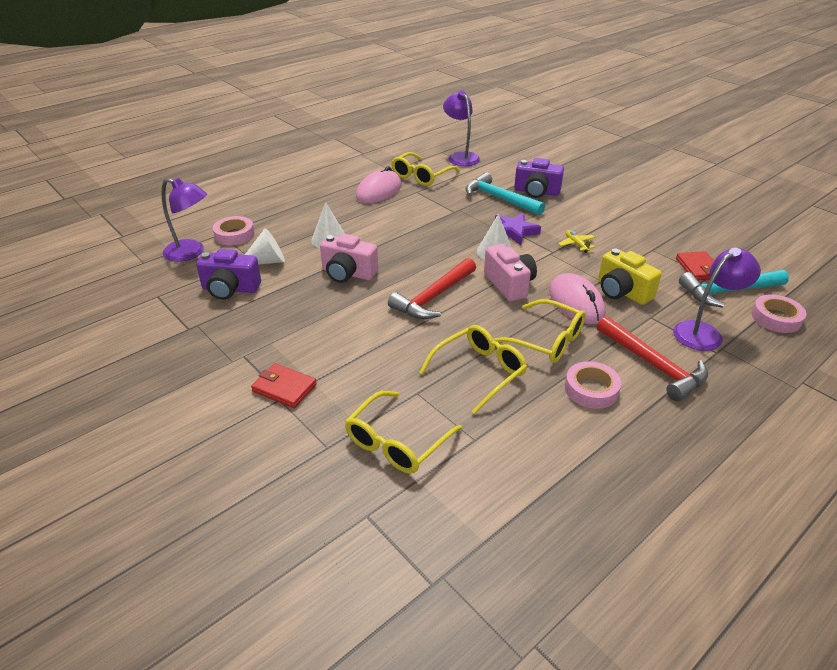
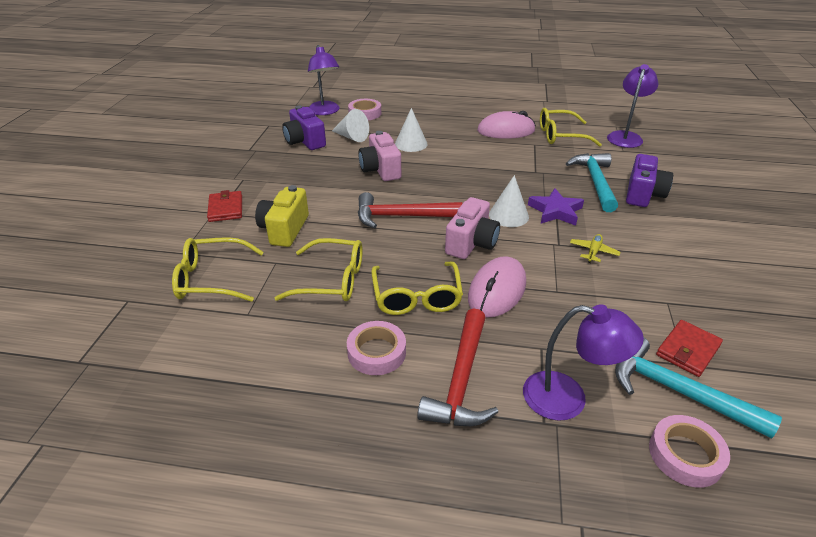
camera: 50 degrees right, 0 degrees up
purple camera [514,158,564,198] -> purple camera turned 135 degrees counterclockwise [626,154,673,207]
yellow camera [598,249,662,305] -> yellow camera moved to [255,185,309,247]

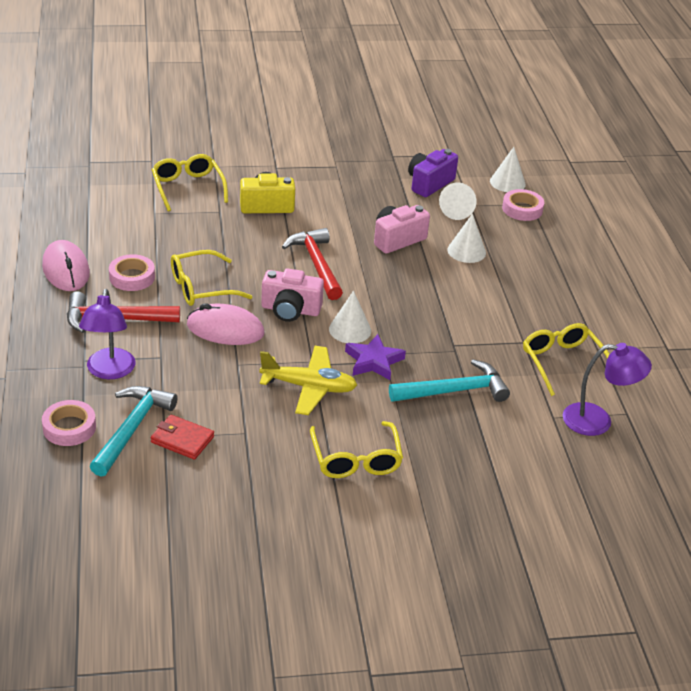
camera: 70 degrees right, 0 degrees up
red wallet [207,190,242,222] -> none
yellow glasses [275,238,363,301] -> yellow glasses moved to [310,421,403,478]
purple lamp [308,45,340,115] -> white cone [490,147,526,192]
pink mouse [477,111,536,139] -> pink mouse moved to [42,240,90,291]
yellow plane [570,234,621,263] -> yellow plane [259,346,357,415], size x2.05
purple camera [626,154,673,207] -> none

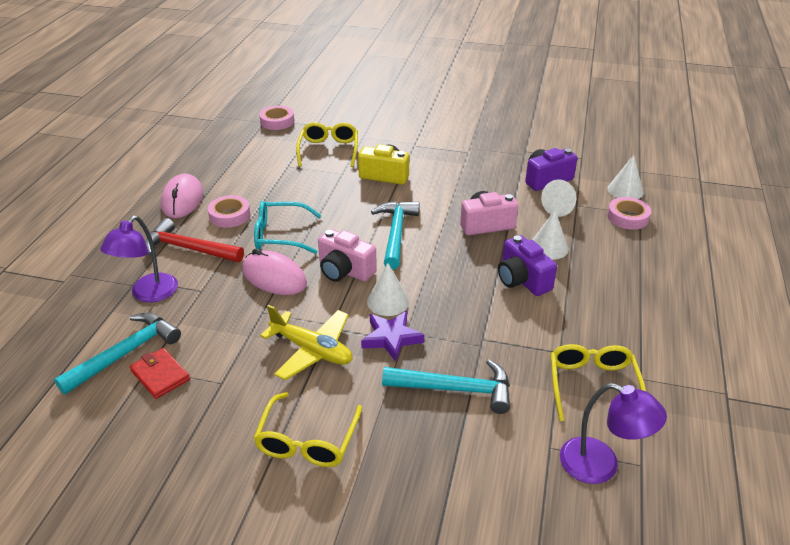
camera: 25 degrees right, 0 degrees up
pink tape [42,400,96,446] -> pink tape moved to [259,106,294,130]
yellow glasses [171,250,253,306] -> turquoise glasses [254,201,322,254]
red hammer [282,228,343,300] -> turquoise hammer [371,201,419,269]
none -> purple camera [498,235,557,296]

